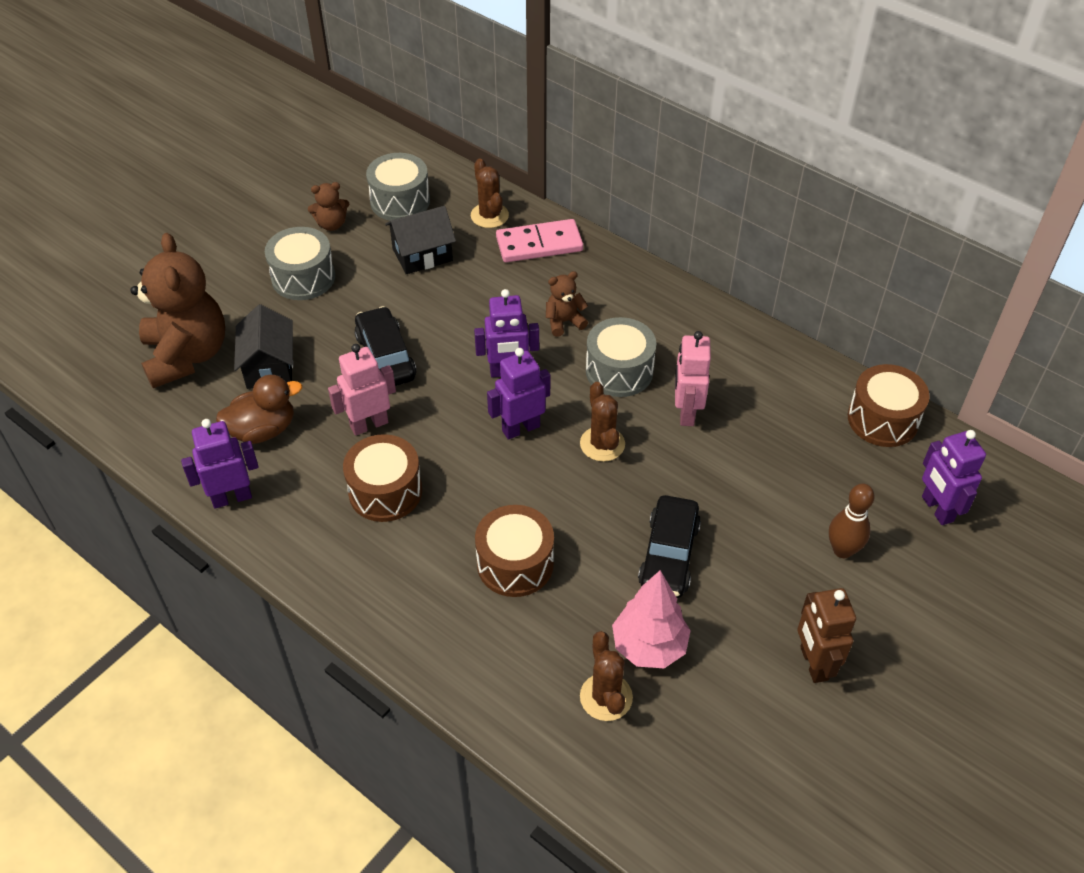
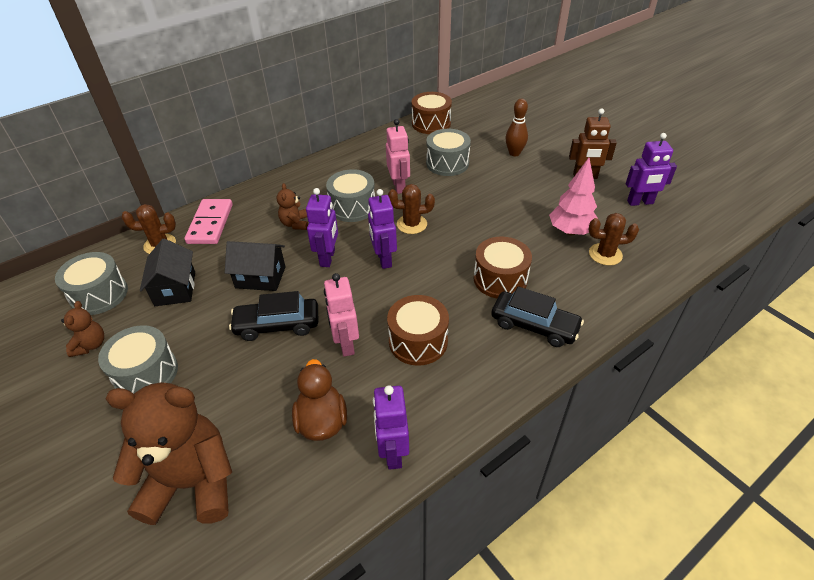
camera: 75 degrees left, 5 degrees down
black house [234,304,293,389] -> black house moved to [225,241,285,291]
black car [638,495,701,598] -> black car moved to [491,286,584,347]
pink robot [675,331,711,426] -> pink robot turned 120 degrees counterclockwise [386,119,410,194]
purple robot [922,430,986,525] -> purple robot moved to [626,133,677,206]
none -> grey drum [426,129,471,176]

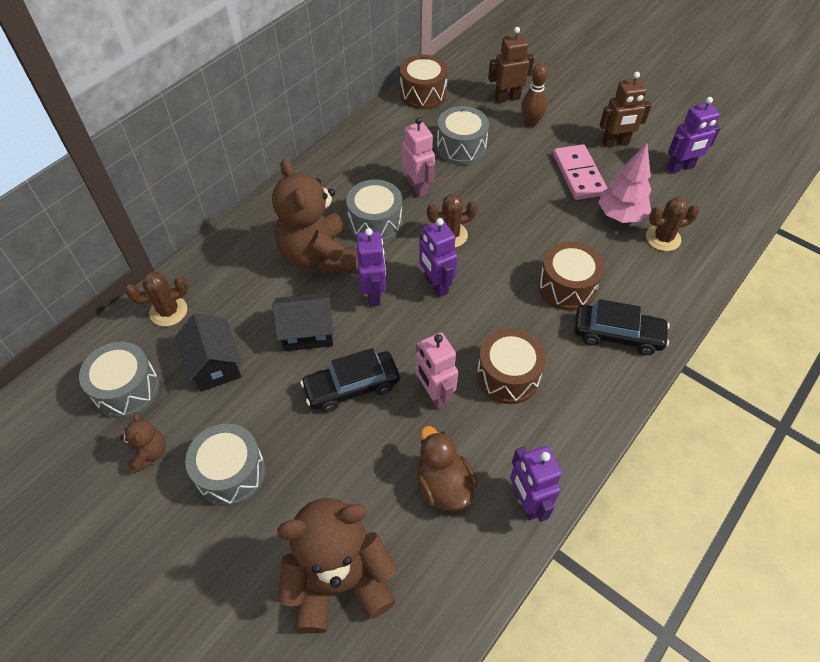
camera: 15 degrees left, 10 degrees up
pink domino [185,199,233,244] -> pink domino moved to [553,144,608,200]
brown teddy bear [277,183,308,230] -> brown teddy bear [272,158,356,274], size x2.22
none -> brown robot [488,27,534,103]

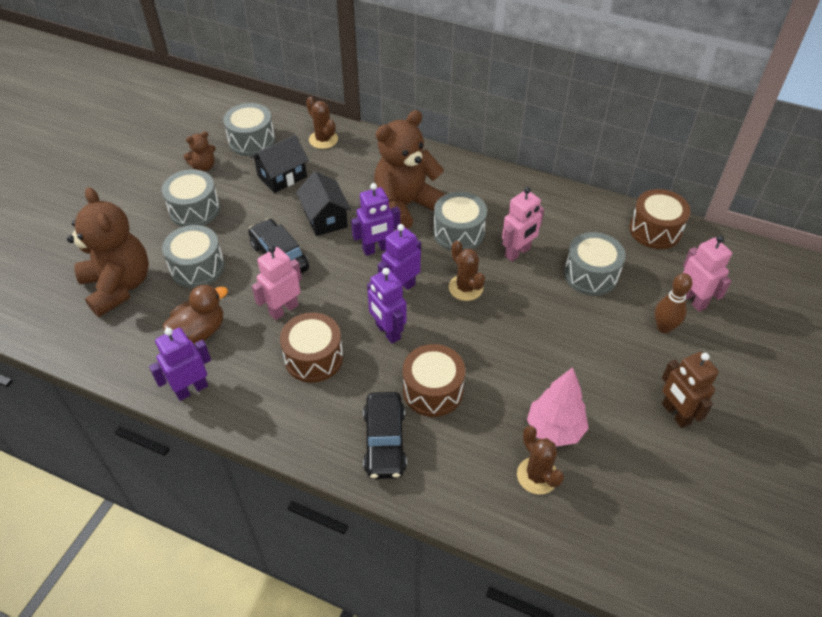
camera: 75 degrees right, 5 degrees down
brown robot [488,27,534,103] -> pink robot [683,236,732,312]
pink domino [553,144,608,200] -> none
purple robot [667,97,721,174] -> purple robot moved to [367,268,407,344]
none -> grey drum [162,225,224,288]

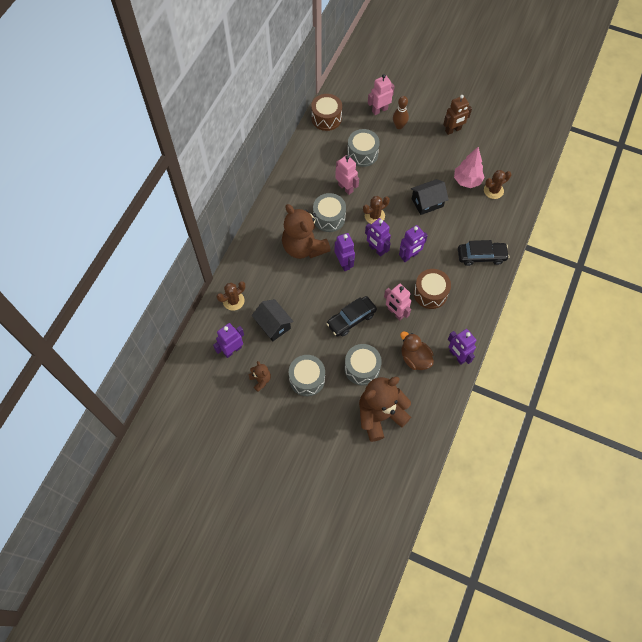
camera: 90 degrees left, 15 degrees up
grey drum [223,103,275,156] -> purple robot [213,323,244,358]
black house [296,171,351,236] -> black house moved to [411,179,449,215]
brown drum [403,344,465,417] -> none

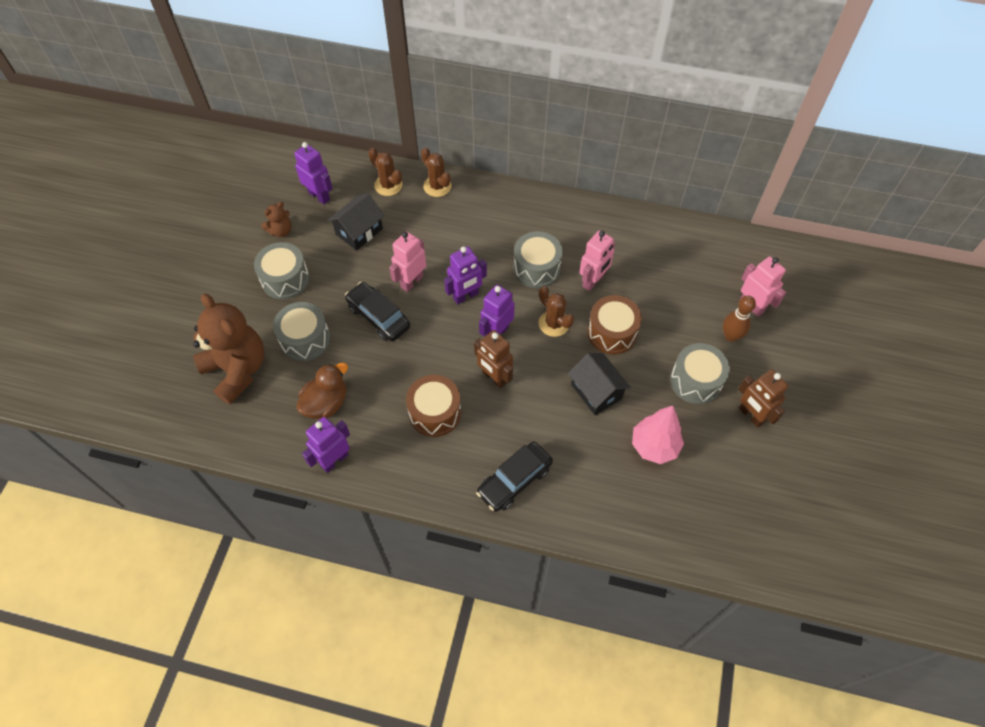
camera: 80 degrees right, 5 degrees down
brown teddy bear [282,204,331,259] -> none
brown drum [311,94,342,131] -> brown drum moved to [587,295,642,354]
grey drum [347,129,380,167] -> grey drum moved to [670,343,730,404]
pink robot [384,284,411,320] -> pink robot moved to [389,231,426,292]
purple robot [399,225,428,262] -> brown robot [474,330,513,388]
black car [458,240,509,266] -> black car turned 60 degrees clockwise [476,442,553,512]
brown cactus [484,170,511,199] -> brown cactus moved to [421,148,452,197]

